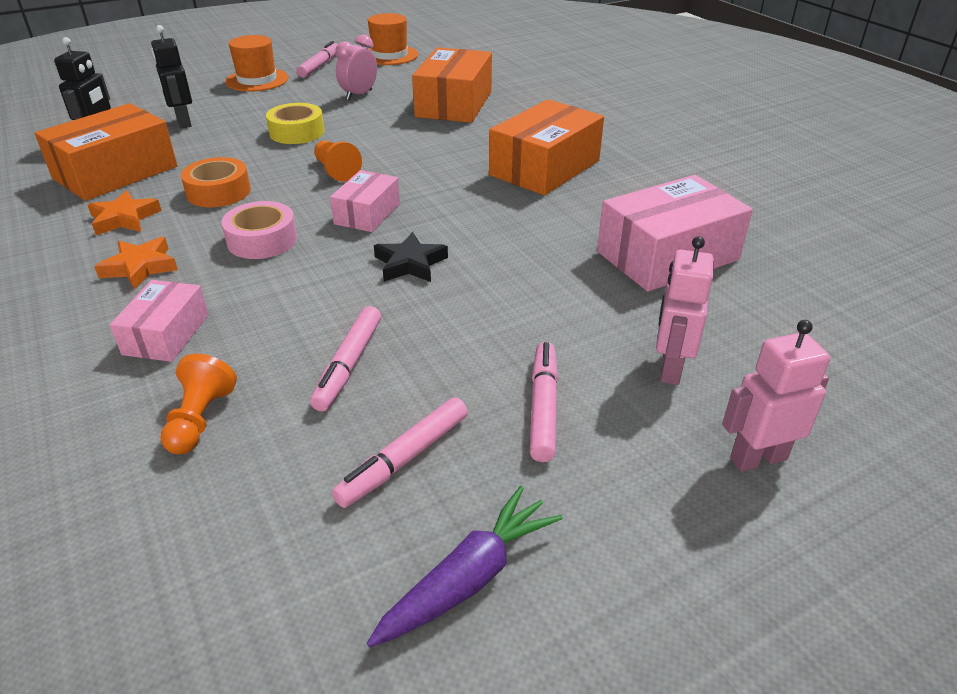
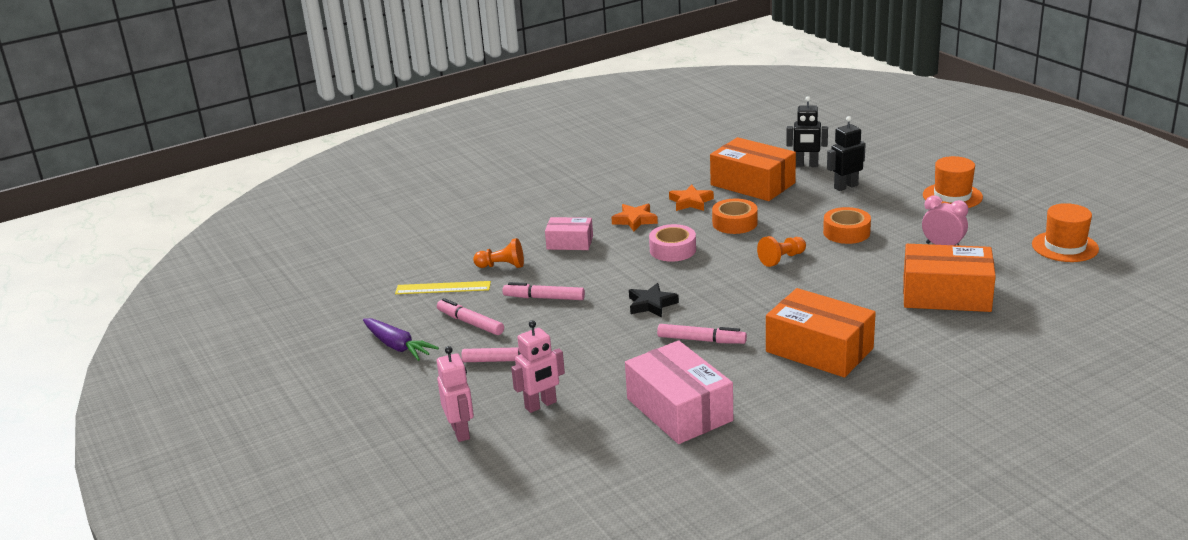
camera: 90 degrees right, 10 degrees down
yellow tape [266,103,324,144] -> orange tape [823,207,871,244]
pink marker [296,41,338,78] -> pink marker moved to [657,324,747,344]
pink box [330,170,400,232] -> none
pink robot [656,236,714,385] -> pink robot turned 135 degrees clockwise [511,320,565,413]
none -> yellow ruler [395,281,491,294]

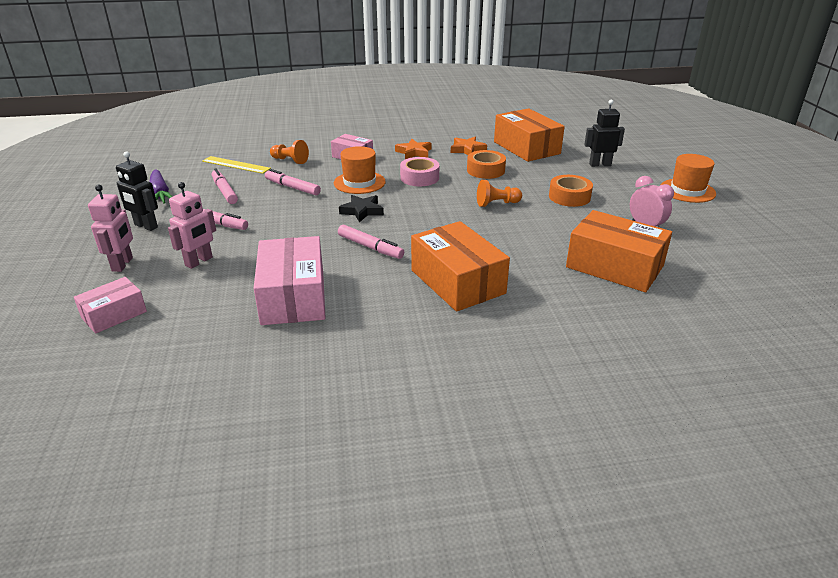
camera: 20 degrees right, 5 degrees up
pink robot [511,320,565,413] -> pink robot turned 45 degrees counterclockwise [168,182,216,269]
black robot [786,96,828,167] -> black robot moved to [116,151,158,231]
orange hat [1032,203,1099,262] -> orange hat moved to [334,146,386,194]
none -> pink box [74,277,147,334]

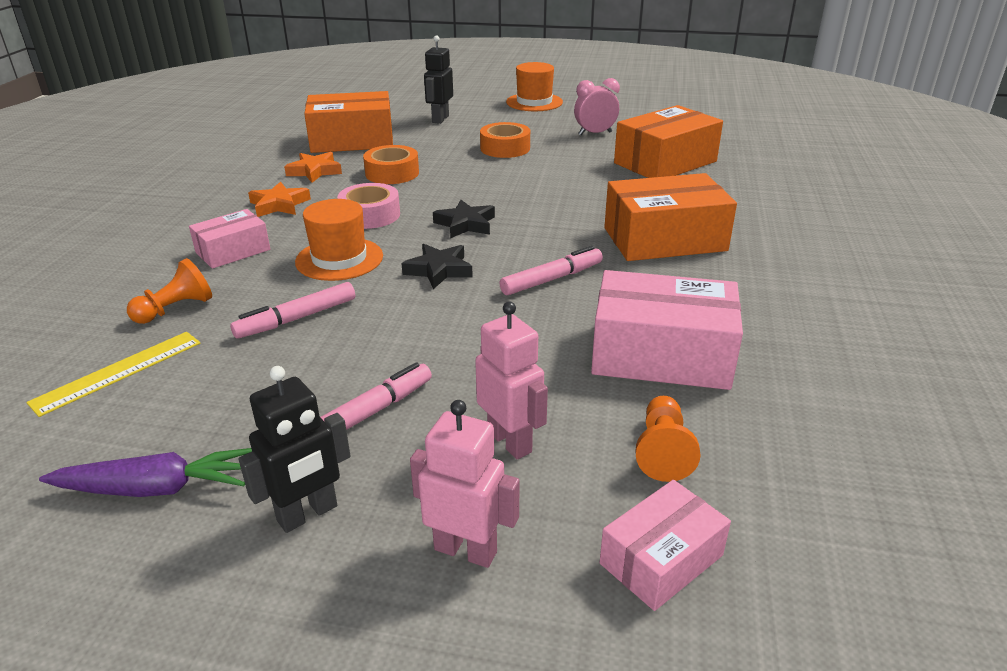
camera: 70 degrees left, 0 degrees up
pink box [74,277,147,334] -> pink box turned 75 degrees clockwise [600,480,731,611]
pink marker [211,169,238,204] -> none
orange pawn [477,180,522,207] -> orange pawn moved to [636,396,701,482]
none -> black star [433,200,495,238]

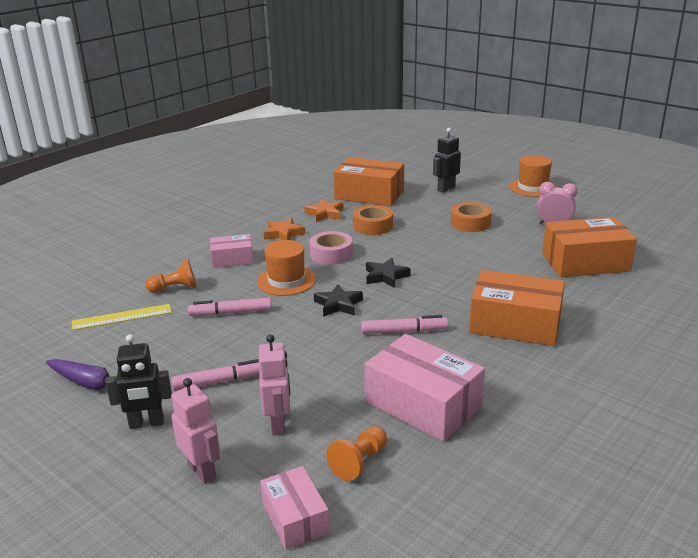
camera: 30 degrees right, 5 degrees down
pink box [600,480,731,611] -> pink box turned 75 degrees clockwise [260,466,330,550]

